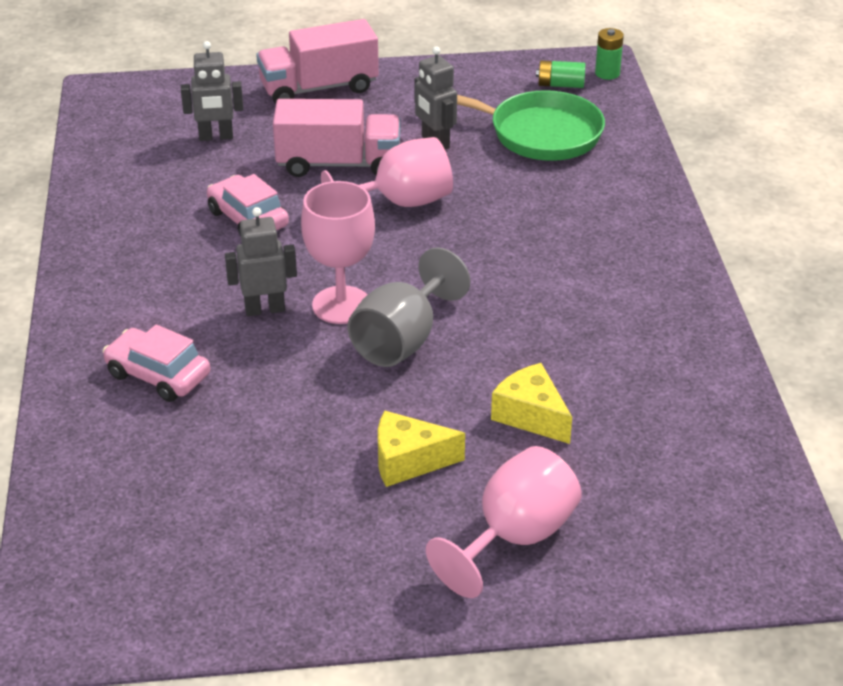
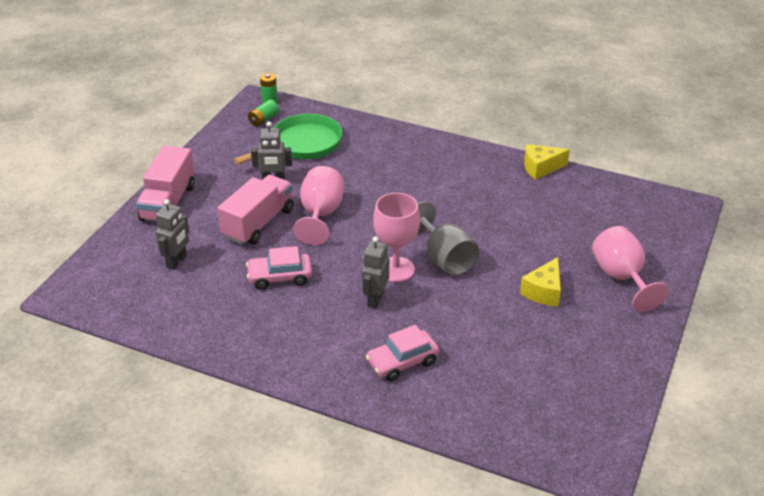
camera: 60 degrees left, 0 degrees up
yellow cheese [491,363,572,444] -> yellow cheese moved to [524,144,570,180]

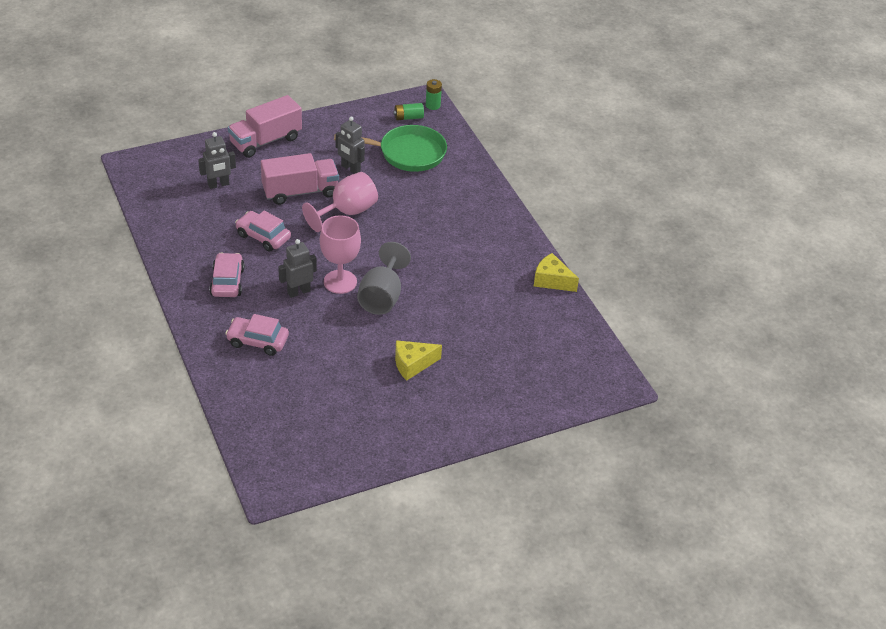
camera: 40 degrees right, 5 degrees up
pink goblet [592,226,669,312] -> none
none -> pink car [209,253,245,297]

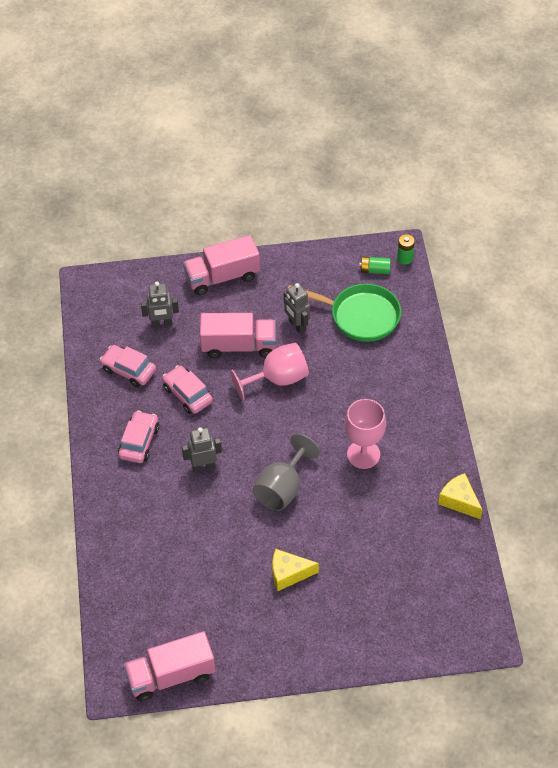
camera: 20 degrees right, 10 degrees up
pink car [225,314,289,356] -> pink car moved to [100,345,156,387]
pink goblet [320,215,361,294] -> pink goblet moved to [345,399,386,469]
none -> pink truck [123,631,216,702]

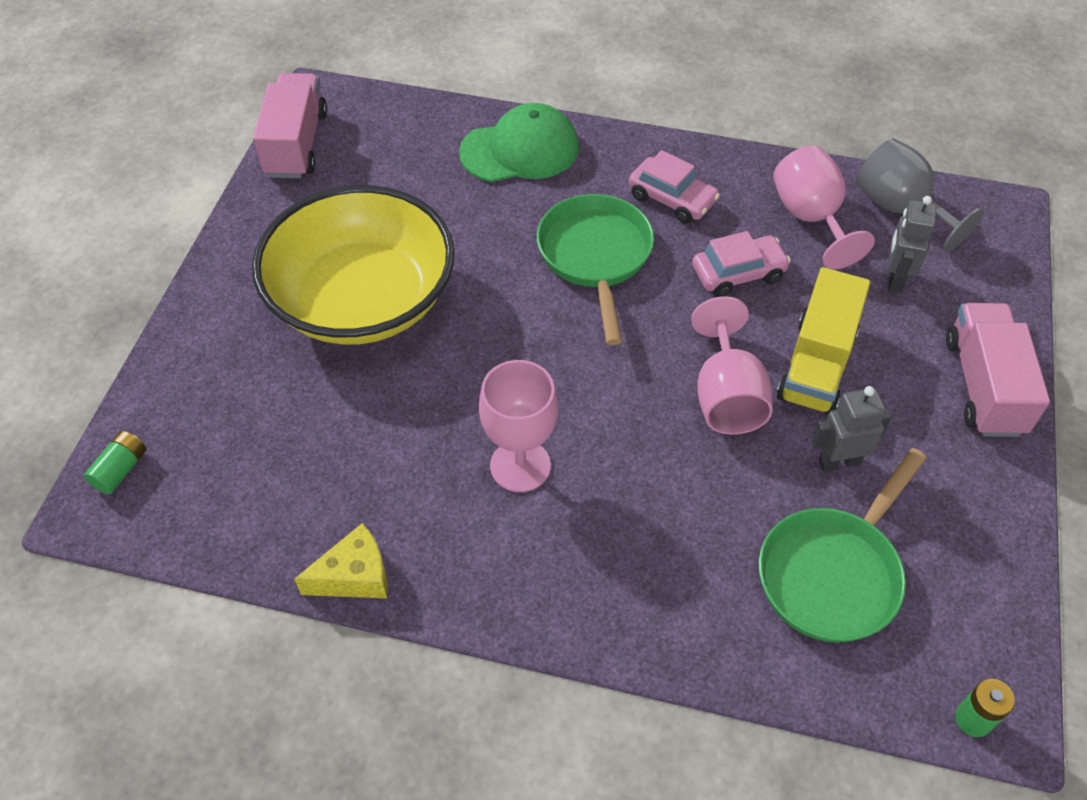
camera: 110 degrees right, 0 degrees up
pink car [100,345,156,387] -> pink goblet [773,146,875,269]
grey robot [182,427,222,472] -> green pan [537,194,654,345]
pink truck [200,313,276,358] -> yellow truck [777,267,870,414]
grey goblet [253,433,320,511] -> grey goblet moved to [856,138,984,252]
yellow cheese [272,549,319,591] -> yellow bowl [252,185,454,345]
green battery [359,257,391,274] -> green battery moved to [84,431,147,494]
none -> green cap [459,103,579,182]

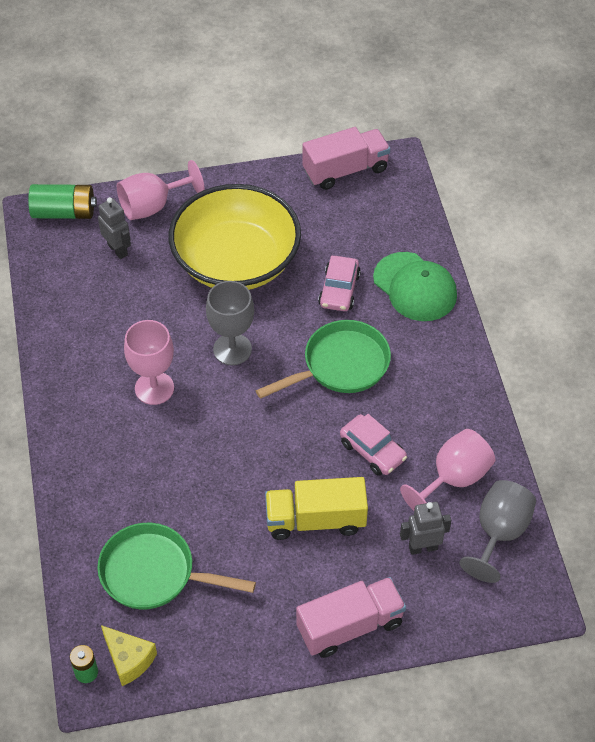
camera: 65 degrees right, 0 degrees up
green battery [84,431,147,494] -> green battery [28,184,97,219], size x1.78
yellow cheese [295,523,388,598] -> yellow cheese moved to [101,625,157,686]
pink car [629,150,720,223] -> pink car moved to [318,256,361,311]
pink goblet [691,296,773,435] -> pink goblet moved to [117,160,204,220]
grey robot [812,386,891,472] -> grey robot moved to [98,197,131,259]
none -> grey goblet [206,281,254,365]

